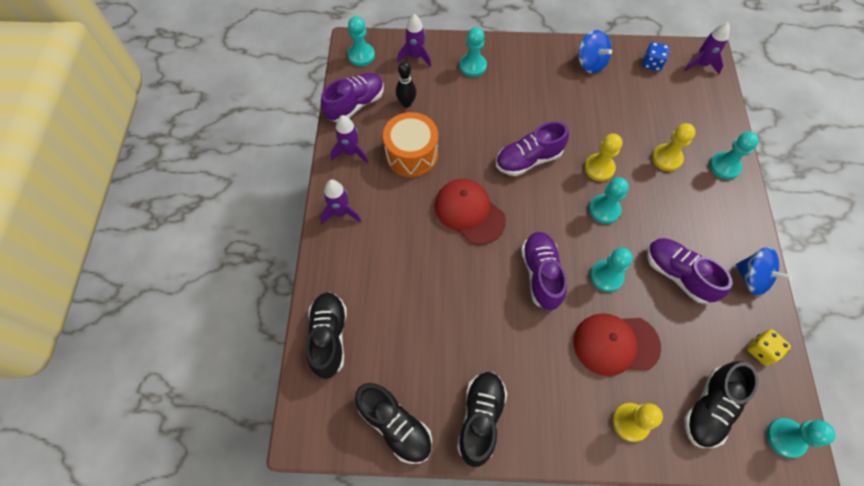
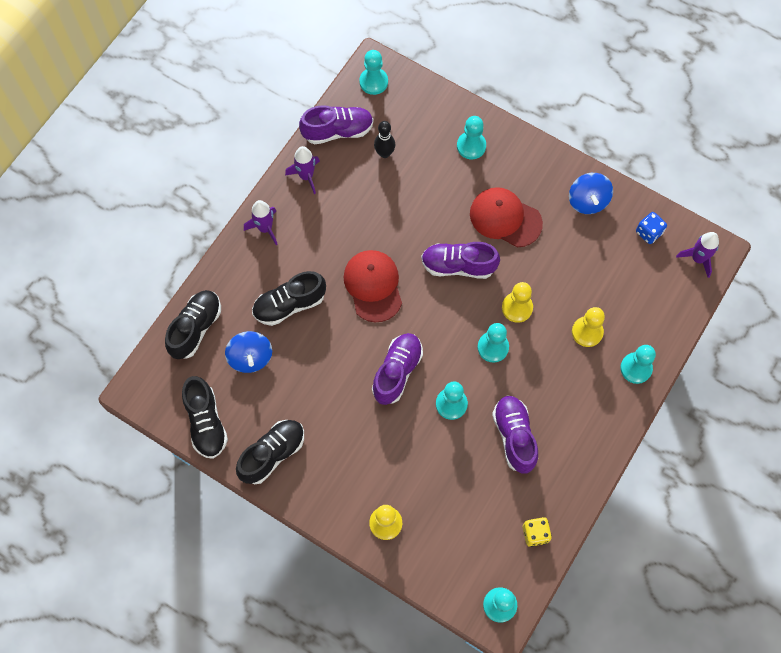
camera: 30 degrees right, 5 degrees up
orange drum [383,112,438,177] -> none
purple rocket [397,14,431,67] -> none
red cap [573,313,661,376] -> red cap moved to [470,187,543,247]
black shoe [684,361,758,448] -> black shoe moved to [252,271,326,326]
blue spinning top [735,247,792,296] -> blue spinning top moved to [225,331,272,373]

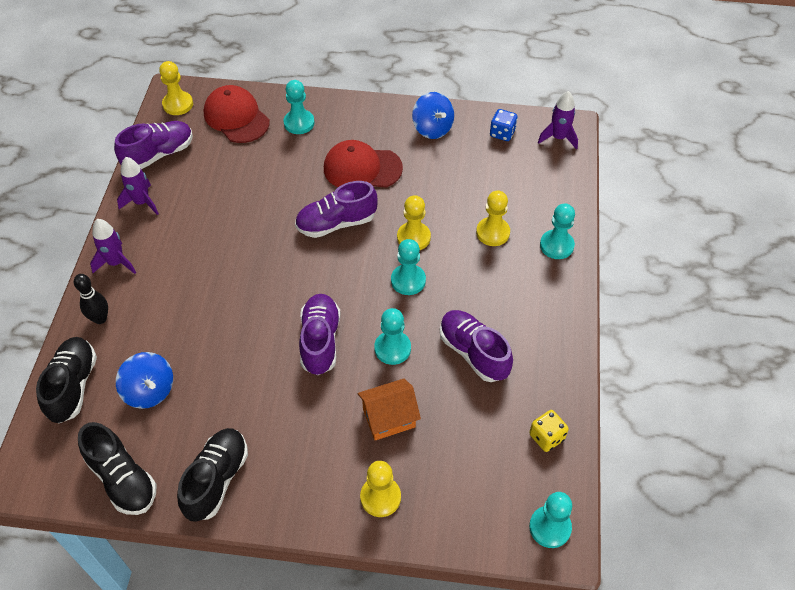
camera: 25 degrees left, 15 degrees down
black shoe [252,271,326,326] -> none
red cap [344,250,402,322] -> red cap moved to [204,85,270,143]
turquoise pawn [359,50,388,95] -> yellow pawn [159,61,193,115]
black bowling pin [374,121,395,158] -> black bowling pin moved to [74,274,108,324]
none -> orange house [358,379,421,440]

